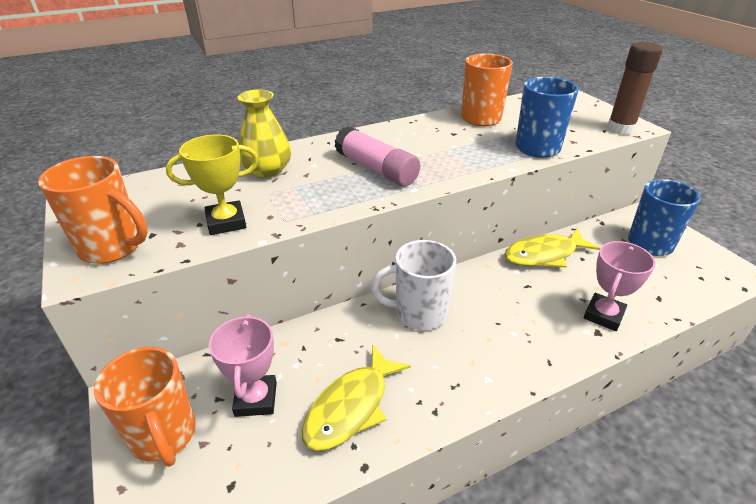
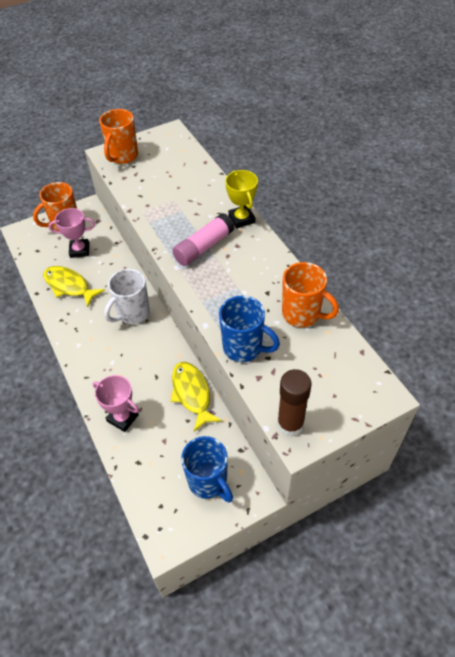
camera: 90 degrees right, 15 degrees up
yellow trophy [166,135,259,235] -> yellow trophy moved to [225,170,258,228]
yellow vase [238,89,291,178] -> none
white mug [370,240,456,330] -> white mug turned 135 degrees counterclockwise [104,269,150,324]

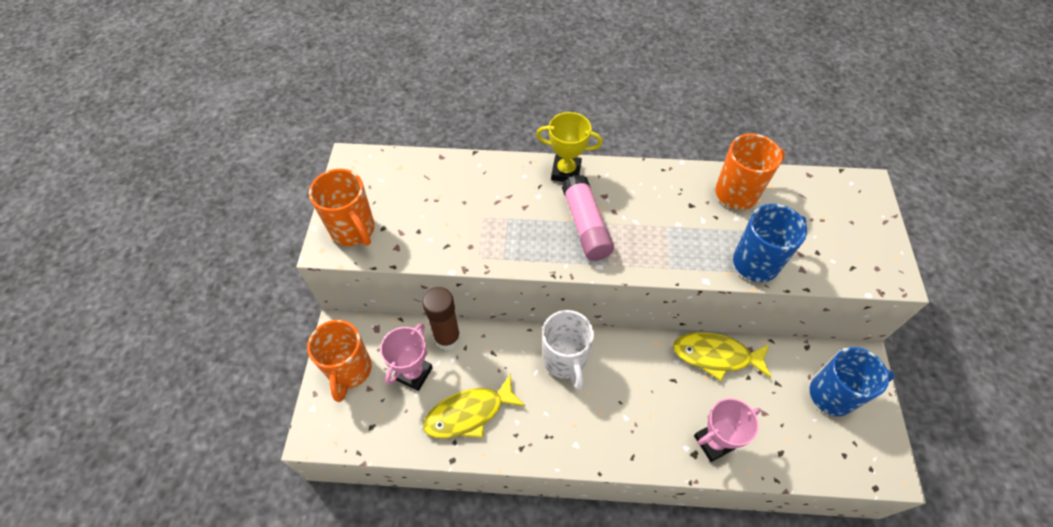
camera: 60 degrees left, 5 degrees up
brown glue stick [277,369,311,437] -> brown glue stick moved to [422,287,461,351]

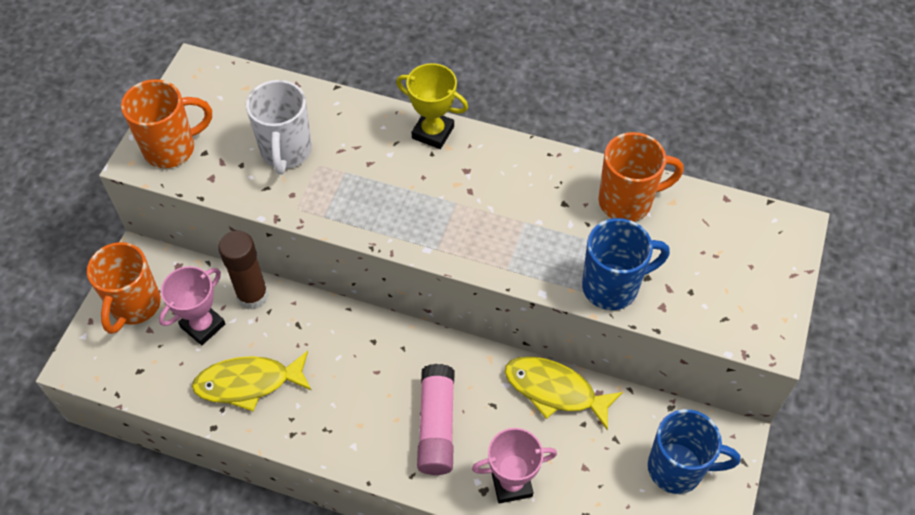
camera: 15 degrees right, 0 degrees up
orange mug [309,169,375,246] -> orange mug turned 90 degrees counterclockwise [121,79,212,168]
white mug [542,310,594,390] -> white mug moved to [246,80,312,174]
pink glue stick [562,175,614,261] -> pink glue stick moved to [417,364,455,475]

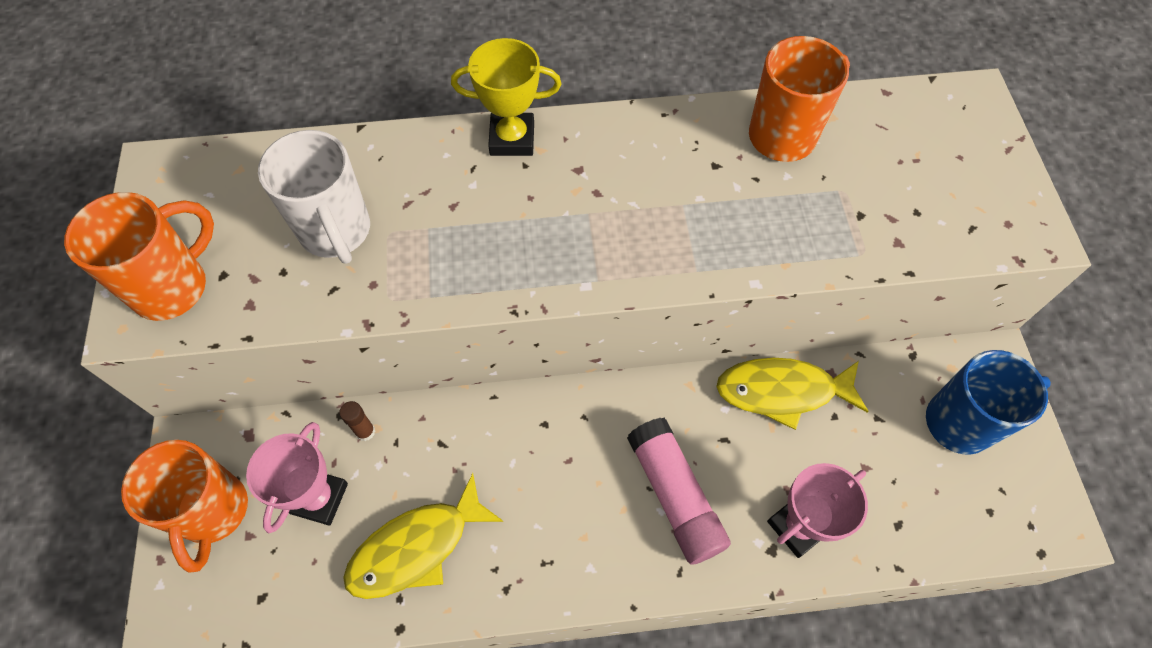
camera: 25 degrees left, 5 degrees up
brown glue stick [218,231,269,310] -> brown glue stick [339,401,375,441], size x0.46
blue mug [582,218,670,310] -> none

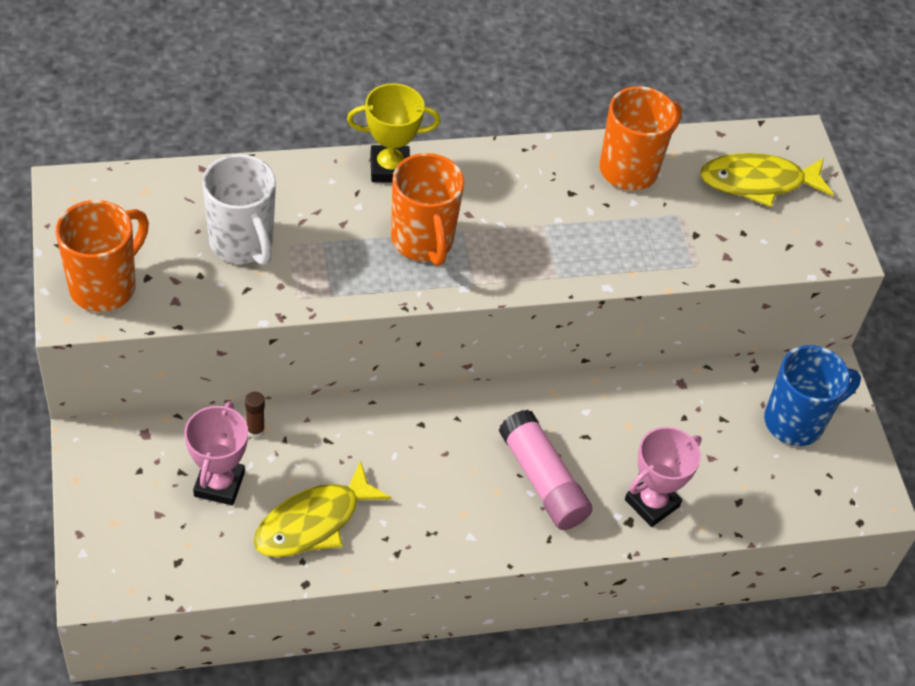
camera: 10 degrees left, 10 degrees down
orange mug [121,440,248,573] -> orange mug moved to [391,153,464,266]
yellow fish [716,358,869,430] -> yellow fish moved to [700,153,834,207]

